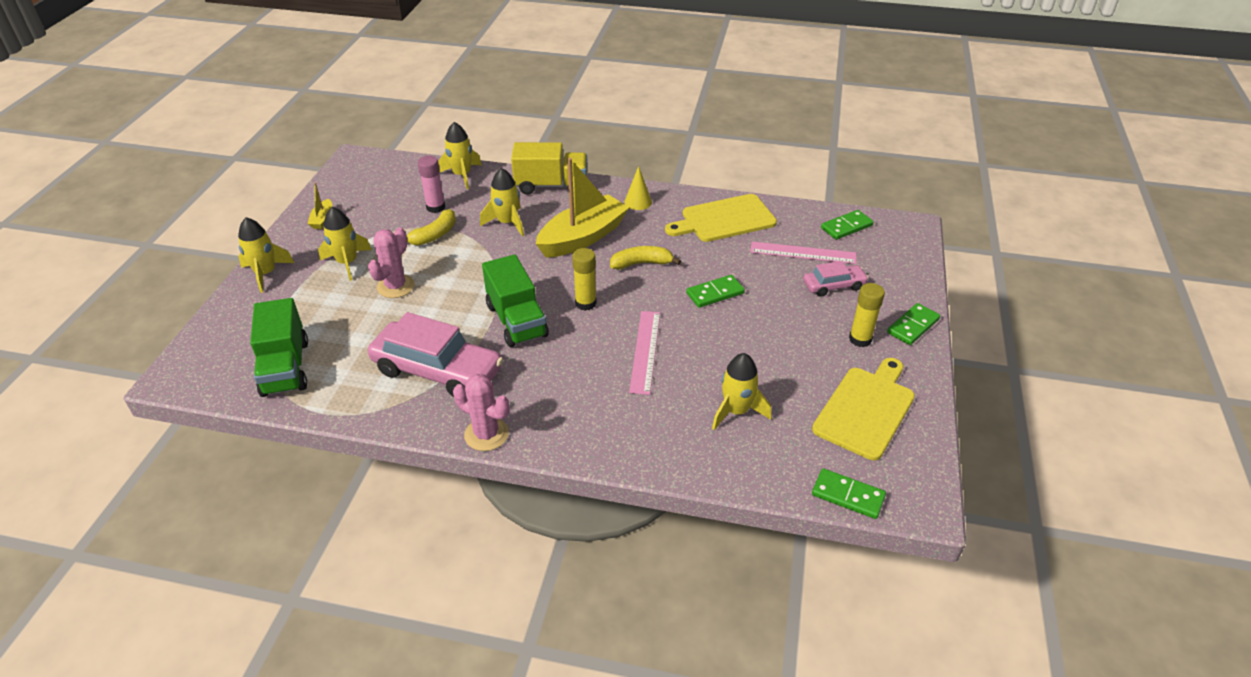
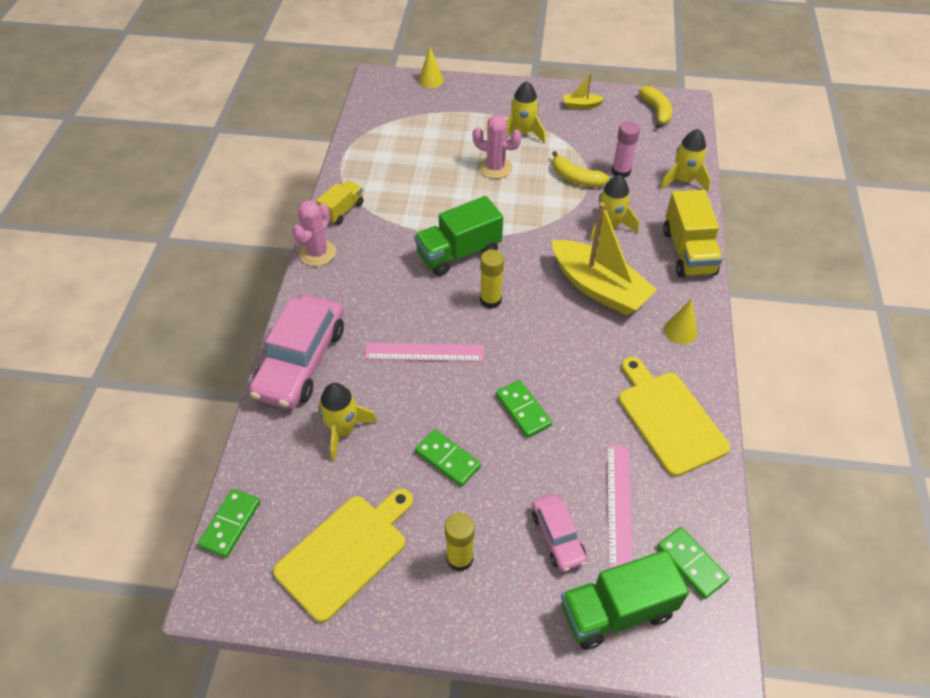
camera: 85 degrees right, 10 degrees up
yellow rocket [238,217,294,293] -> none
green truck [250,298,308,397] -> green truck moved to [561,550,689,650]
pink car [368,312,503,397] -> pink car moved to [249,294,344,409]
yellow banana [610,246,681,270] -> yellow banana moved to [638,86,672,128]
yellow cutting board [812,358,915,460] -> yellow cutting board turned 75 degrees counterclockwise [273,488,413,623]
green domino [887,303,940,345] -> green domino moved to [415,429,481,487]
none -> yellow truck [316,180,364,225]
none -> yellow cone [419,47,444,88]

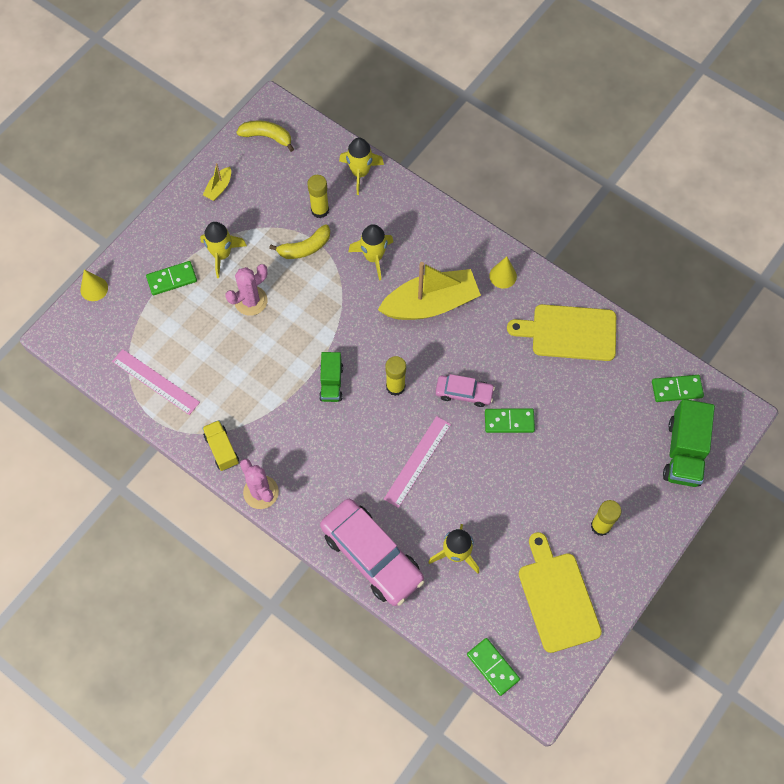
camera: 60 degrees left, 15 degrees up
green truck [414,196,503,276] -> green truck [319,352,343,402], size x0.60
green domino [415,429,481,487] -> green domino moved to [146,261,197,295]
pink car [532,494,587,572] -> pink car moved to [435,374,495,407]
pink ruler [607,445,633,569] -> pink ruler moved to [112,349,200,415]
pink glue stick [612,121,640,178] -> yellow glue stick [307,175,329,218]
yellow truck [663,190,723,277] -> none

